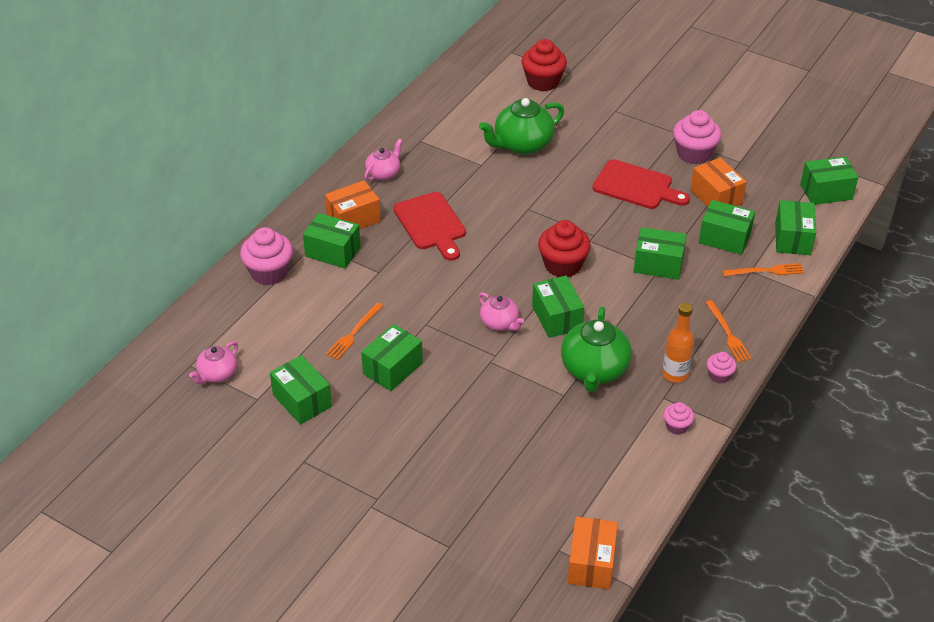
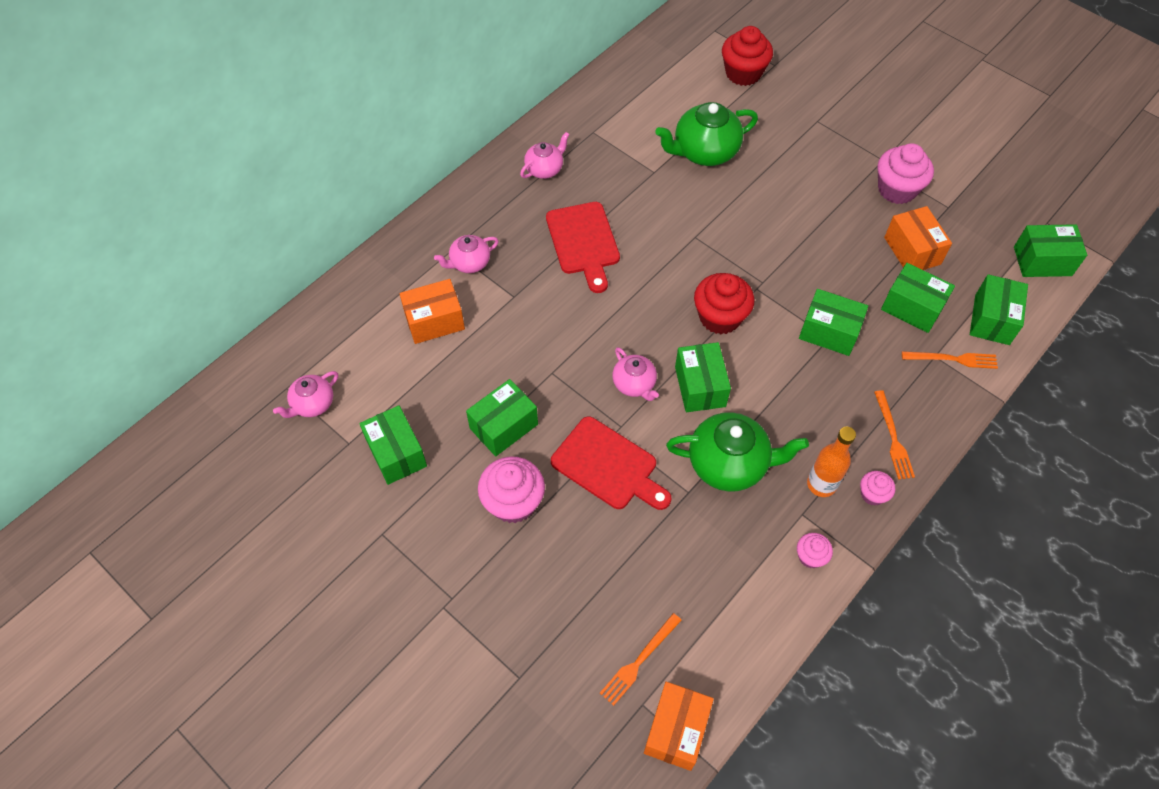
camera: 10 degrees right, 15 degrees up
pink cupcake [240,227,293,285] -> pink cupcake moved to [478,456,545,523]
green box [303,213,361,269] -> pink teapot [434,235,499,273]
orange box [325,180,381,230] -> orange box moved to [399,279,465,344]
orange fork [326,303,383,360] -> orange fork moved to [600,613,682,706]
green teapot [561,307,632,392] -> green teapot turned 105 degrees counterclockwise [666,412,809,492]
red cutting board [593,159,690,209] -> red cutting board moved to [551,416,671,510]

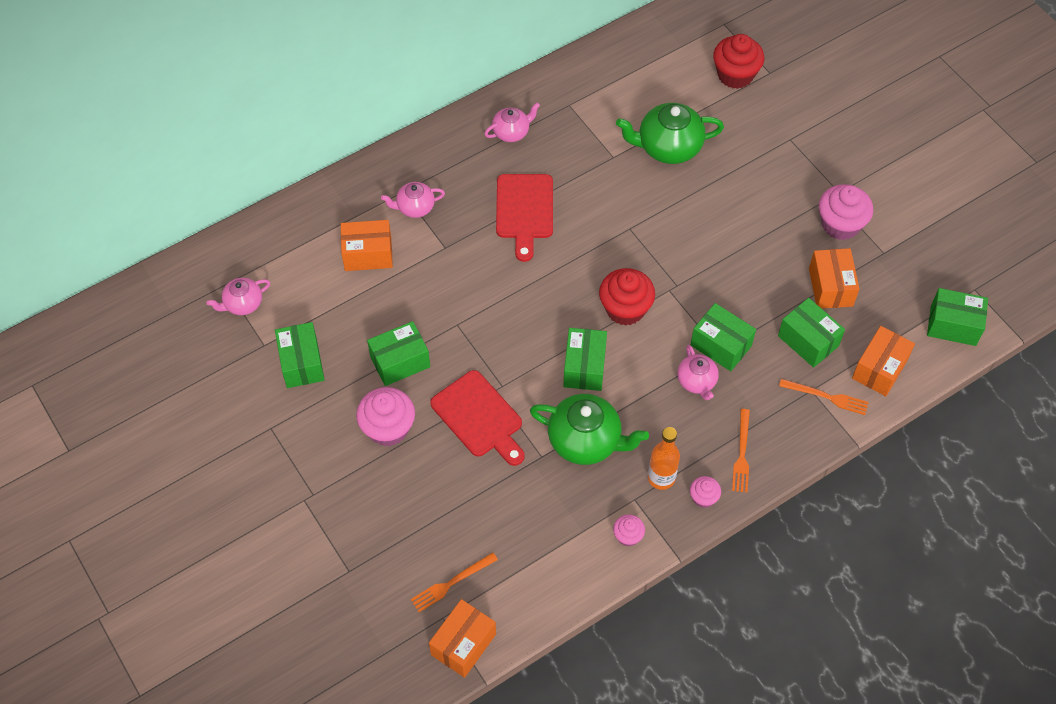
camera: 15 degrees right, 0 degrees up
pink teapot [612,347,659,401] -> pink teapot moved to [677,345,719,400]
green box [970,274,1028,345] -> orange box [852,326,915,396]

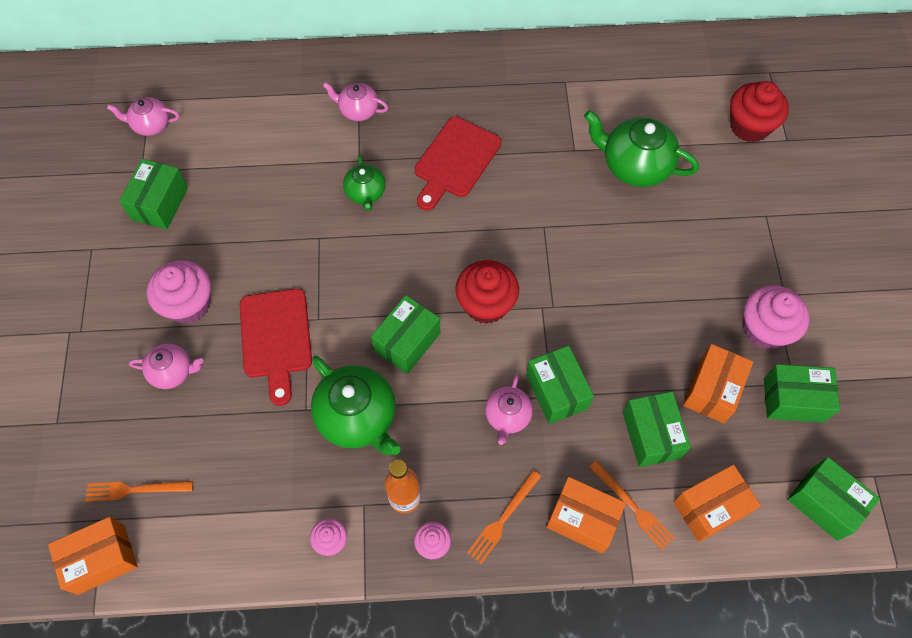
camera: 30 degrees right, 5 degrees up
orange box [341,220,393,271] -> orange box moved to [546,477,626,554]
green box [367,321,430,386] -> green box moved to [764,364,840,423]
pink teapot [484,102,540,142] -> pink teapot moved to [129,344,203,389]
none -> green teapot [343,154,386,211]

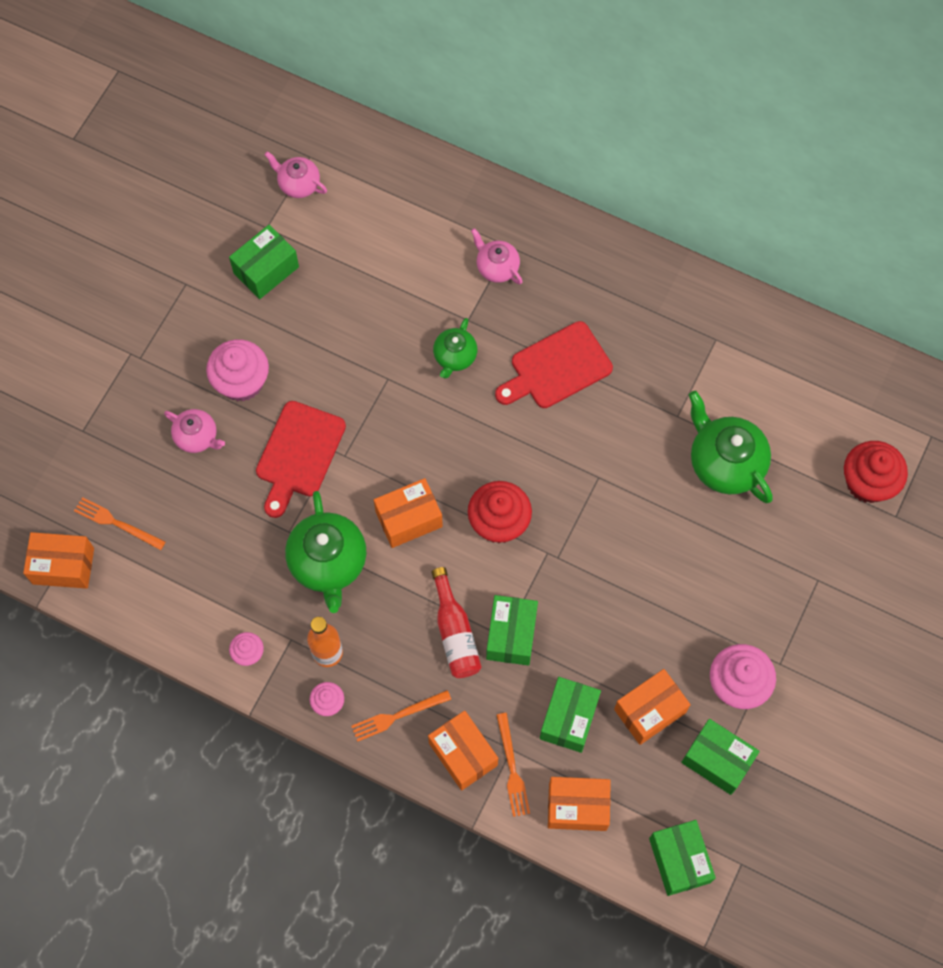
camera: 30 degrees right, 5 degrees up
green box [371,295,440,374] -> orange box [374,478,443,548]
pink teapot [485,374,533,445] -> red bottle [431,567,482,678]

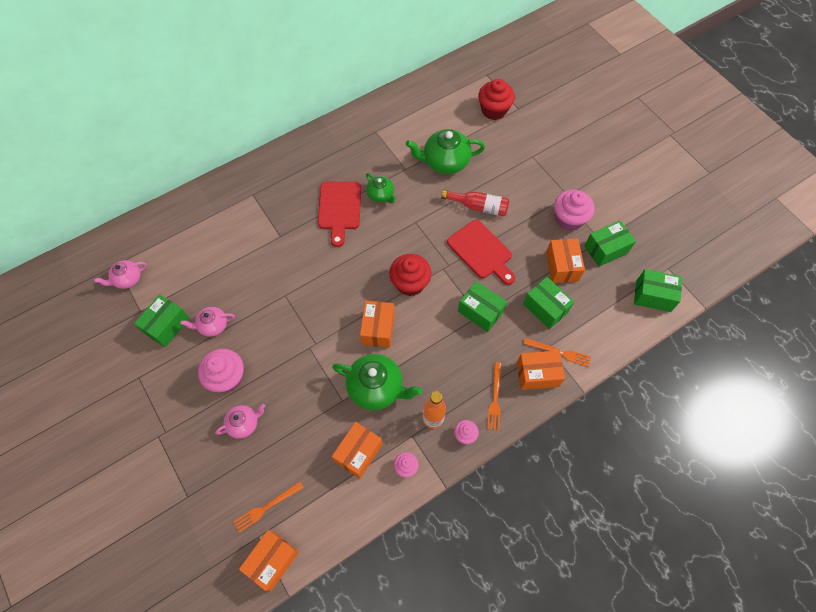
camera: 60 degrees left, 5 degrees down
green box [229,225,299,299] -> green box turned 45 degrees clockwise [134,294,190,347]
red cutting board [256,401,346,518] -> red cutting board moved to [447,220,515,285]
red bottle [431,567,482,678] -> red bottle moved to [441,190,510,217]
green teapot [433,318,477,379] -> green teapot moved to [366,173,396,203]
pink teapot [471,228,523,284] -> pink teapot moved to [180,307,235,337]
orange box [548,777,611,831] -> orange box moved to [332,422,383,479]

